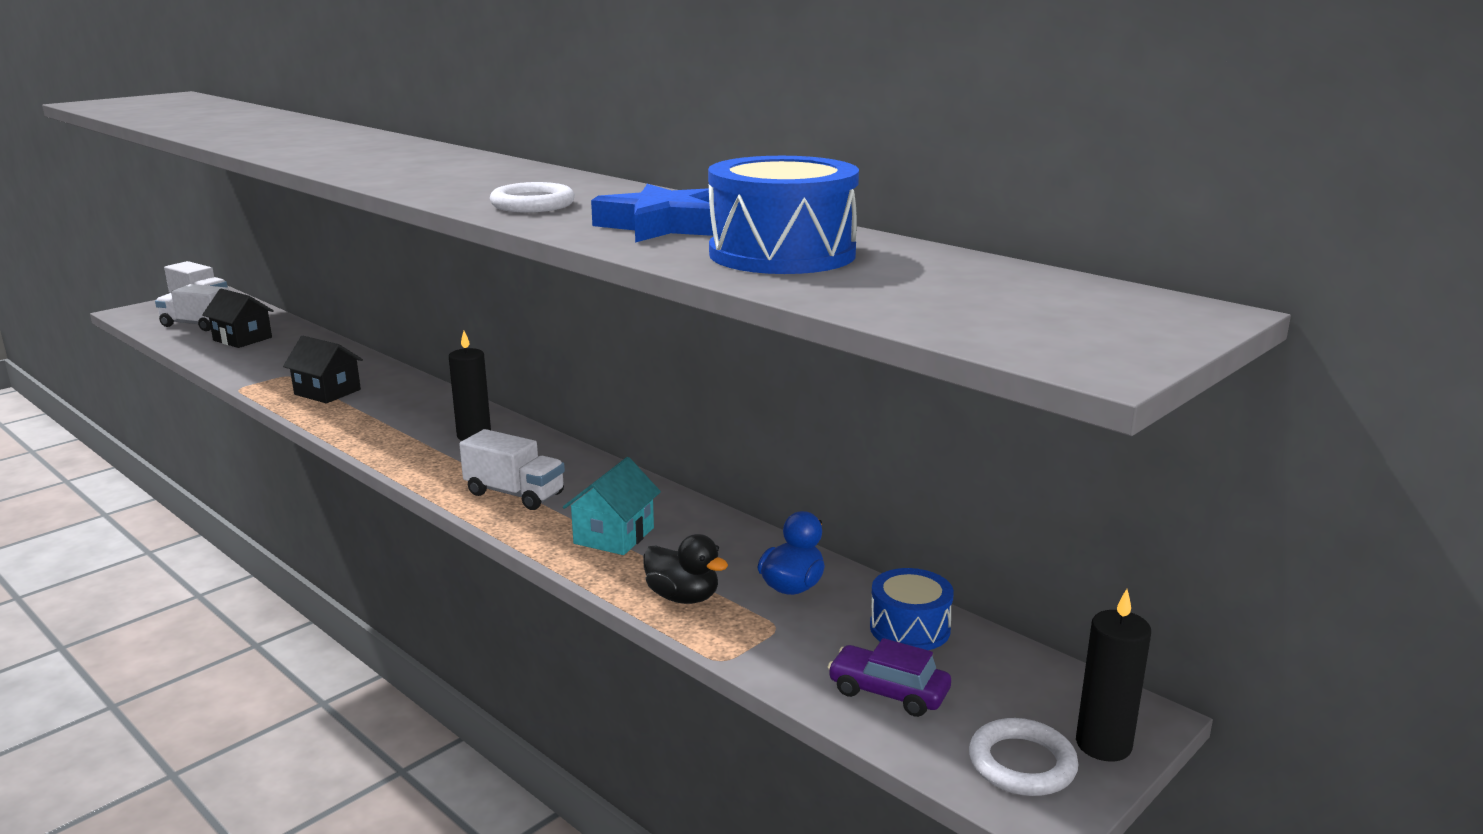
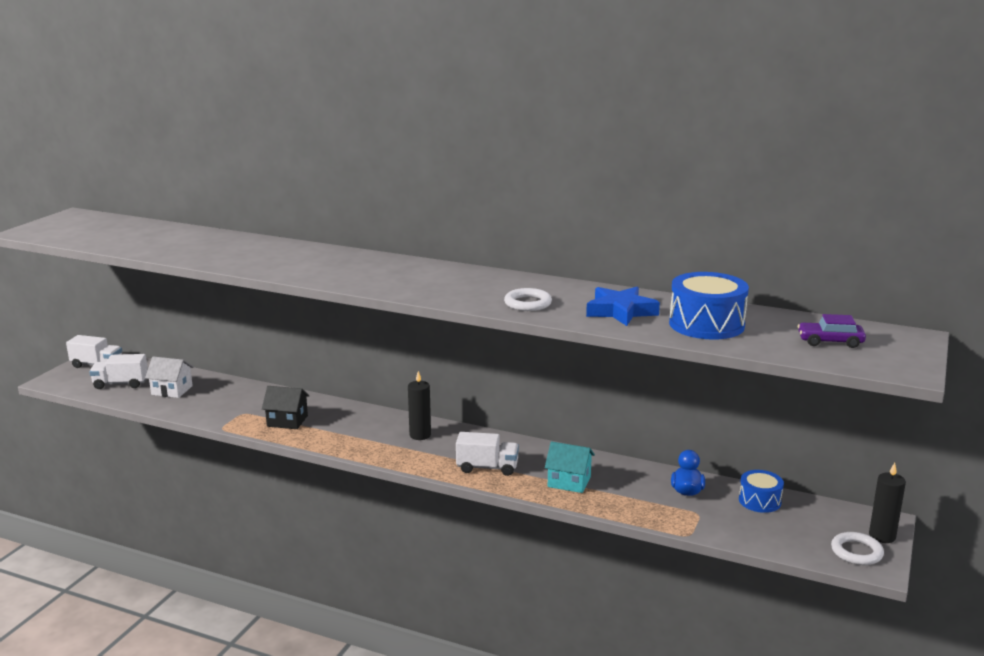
camera: 20 degrees left, 0 degrees up
black house [202,289,274,348] -> white house [145,357,194,398]
turquoise house [563,457,661,555] -> turquoise house turned 75 degrees counterclockwise [545,441,595,493]
black duck [643,534,728,604] -> none
purple car [828,638,951,717] -> purple car moved to [798,314,866,348]

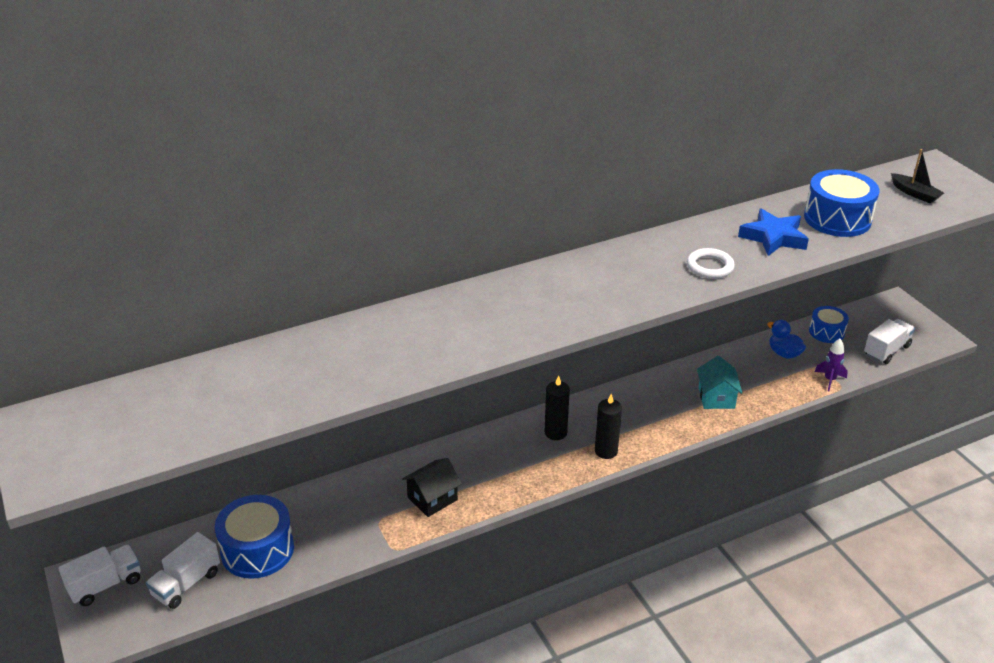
camera: 50 degrees left, 15 degrees up
white house [145,357,194,398] -> blue drum [215,495,294,579]
white truck [456,432,519,476] -> white truck moved to [864,319,915,364]
turquoise house [545,441,595,493] -> turquoise house turned 60 degrees counterclockwise [697,356,742,409]
purple car [798,314,866,348] -> black boat [891,149,944,203]
white ring [831,532,884,565] -> none
black candle [869,463,906,543] -> black candle moved to [595,394,622,459]
none -> purple rocket [814,339,848,391]

